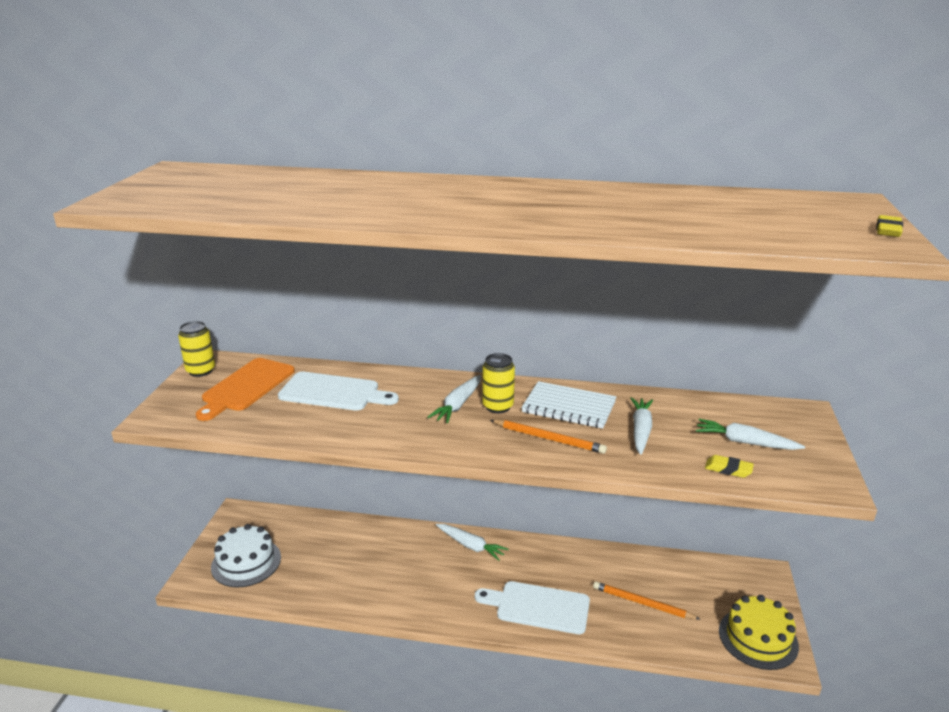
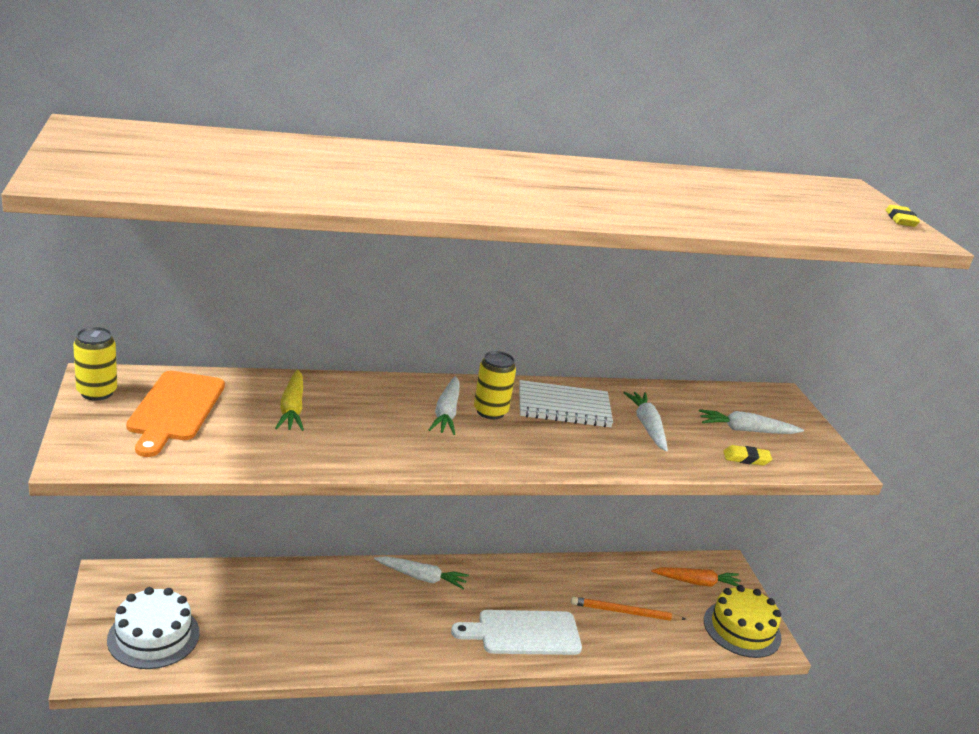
camera: 25 degrees left, 0 degrees up
white cutting board [278,372,399,411] -> yellow carrot [275,369,304,431]
orange pencil [490,420,607,454] -> none
none -> orange carrot [651,567,741,587]

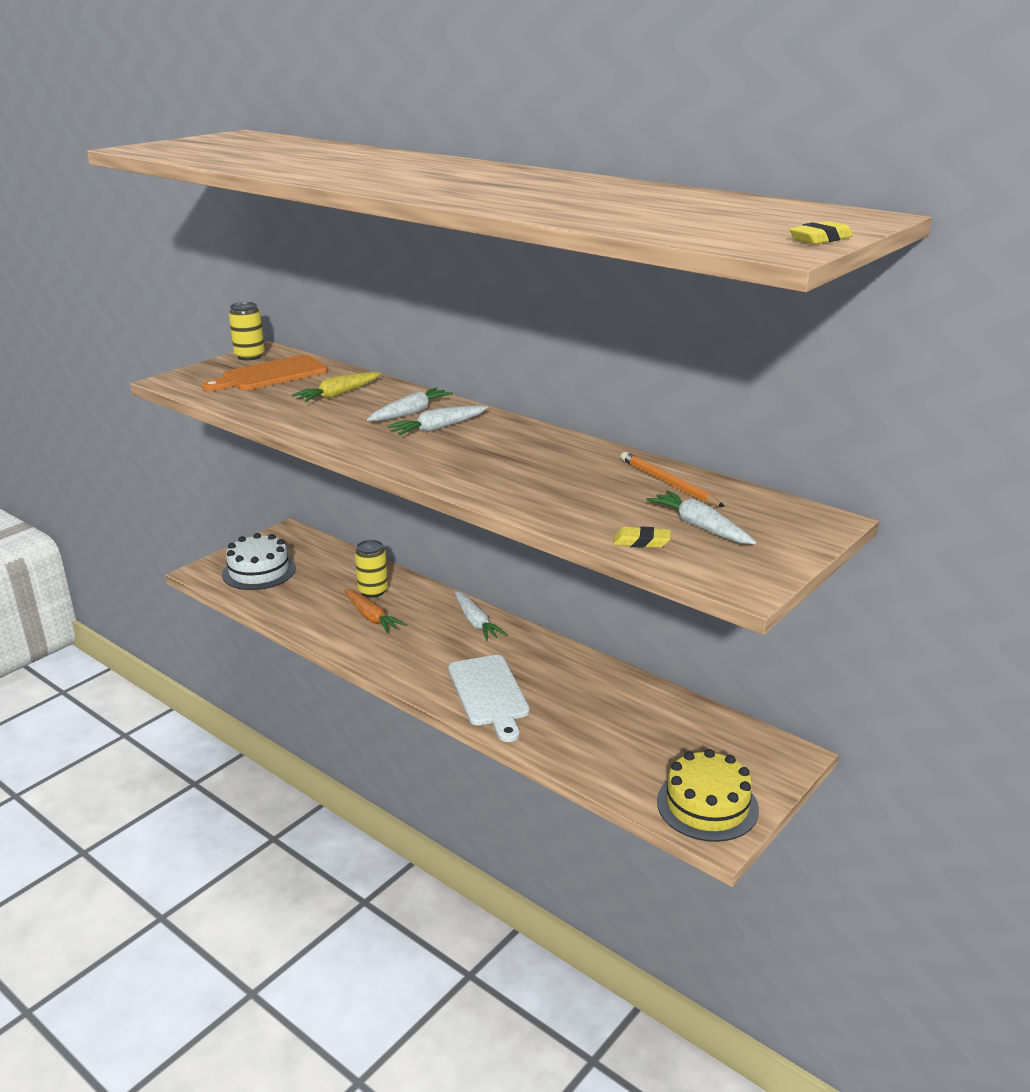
camera: 55 degrees right, 0 degrees up
white cutting board [451,610,582,655] -> white cutting board turned 150 degrees counterclockwise [448,655,530,742]
yellow can [474,351,516,419] -> yellow can moved to [355,540,388,598]
white notebook [519,380,613,427] -> none
orange pencil [571,597,686,621] -> orange pencil moved to [621,452,725,507]
white carrot [623,391,668,452] -> white carrot moved to [367,388,453,421]
orange carrot [651,567,741,587] -> orange carrot moved to [344,589,406,633]
yellow eraser [723,445,772,466] -> yellow eraser turned 45 degrees counterclockwise [613,526,671,548]

